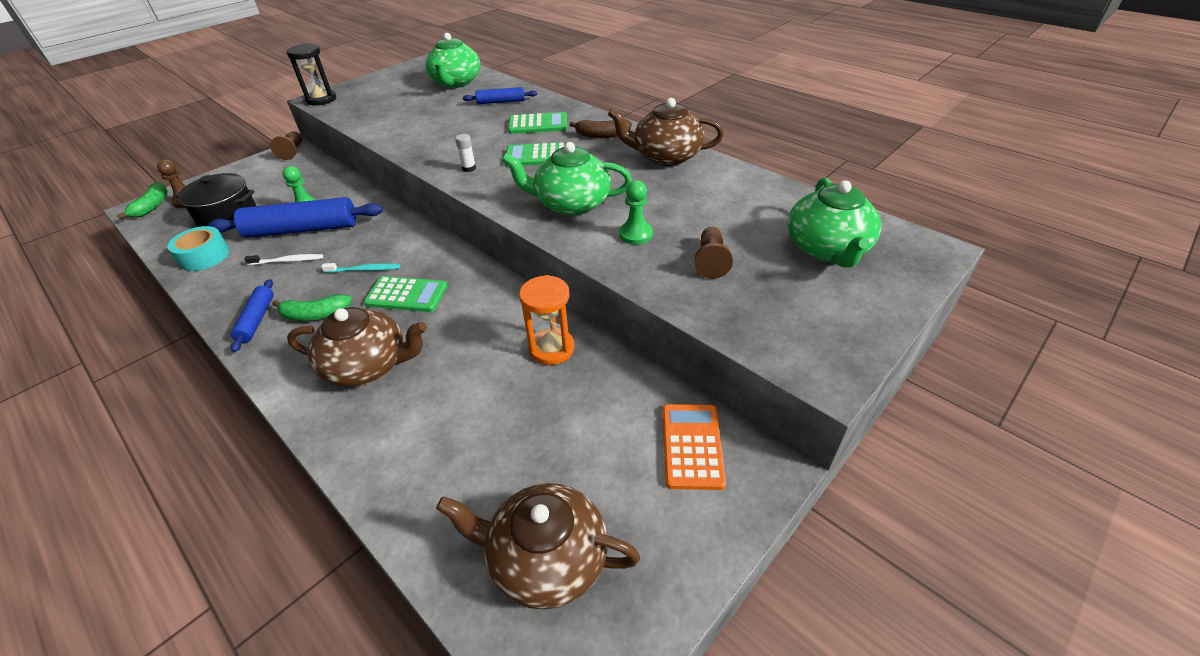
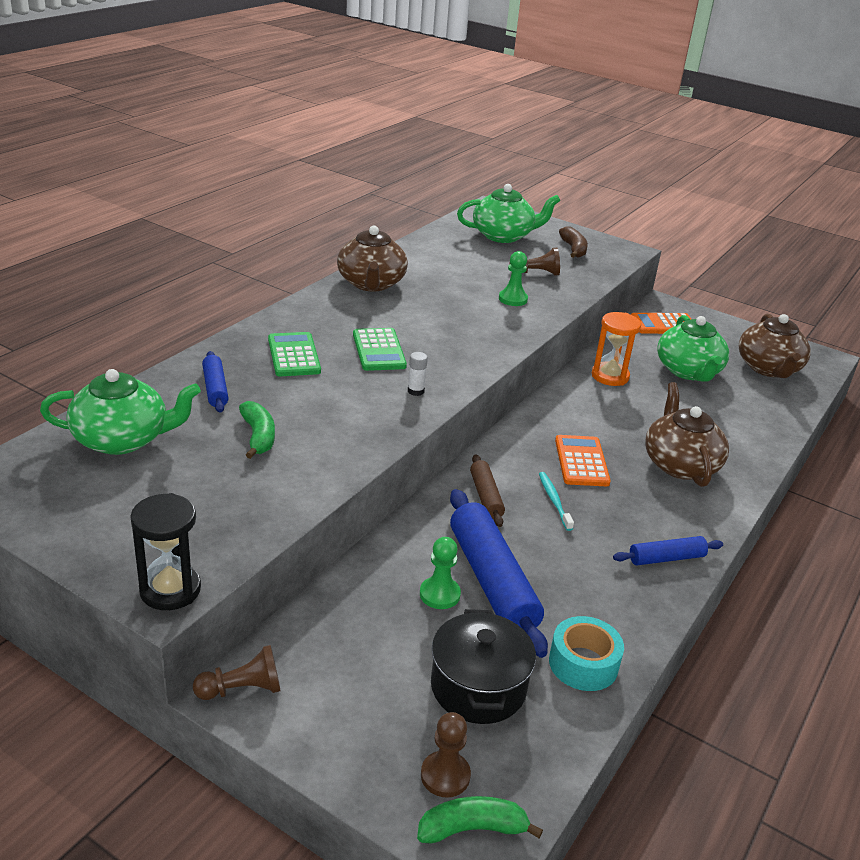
camera: 105 degrees left, 10 degrees down
white toothbrush [244,254,323,265] -> none
green banana [272,294,352,321] -> green banana moved to [239,401,275,459]
green calculator [364,276,448,312] -> orange calculator [555,435,611,486]
green teapot [502,142,632,216] -> green teapot moved to [657,315,729,382]
brown banana [569,119,632,138] -> brown banana moved to [559,226,588,258]
none -> brown rolling pin [470,454,505,527]

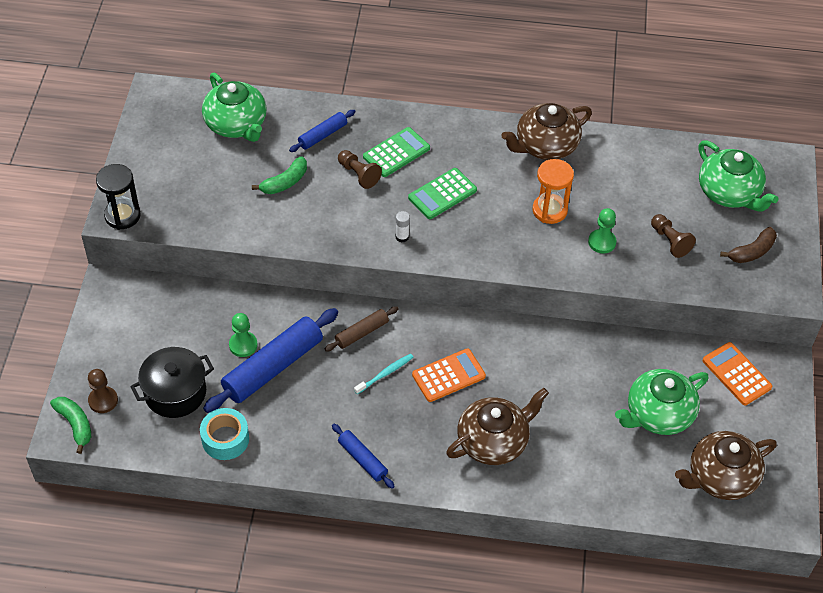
camera: 65 degrees right, 20 degrees up
brown pawn [193,645,281,700] -> brown pawn moved to [338,150,382,189]
orange hourglass [592,312,641,386] -> orange hourglass moved to [533,159,574,224]

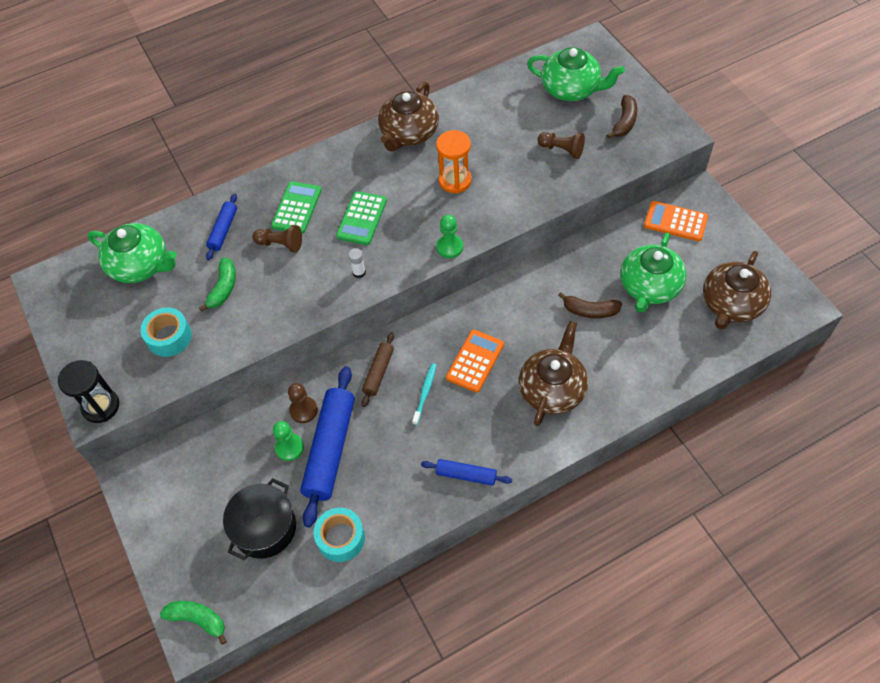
camera: 30 degrees left, 5 degrees up
brown pawn [88,369,118,413] -> brown pawn moved to [288,383,318,423]
green pawn [588,208,616,253] -> green pawn moved to [436,215,463,258]
none -> turquoise tape [140,308,192,357]
none -> brown banana [558,292,622,318]

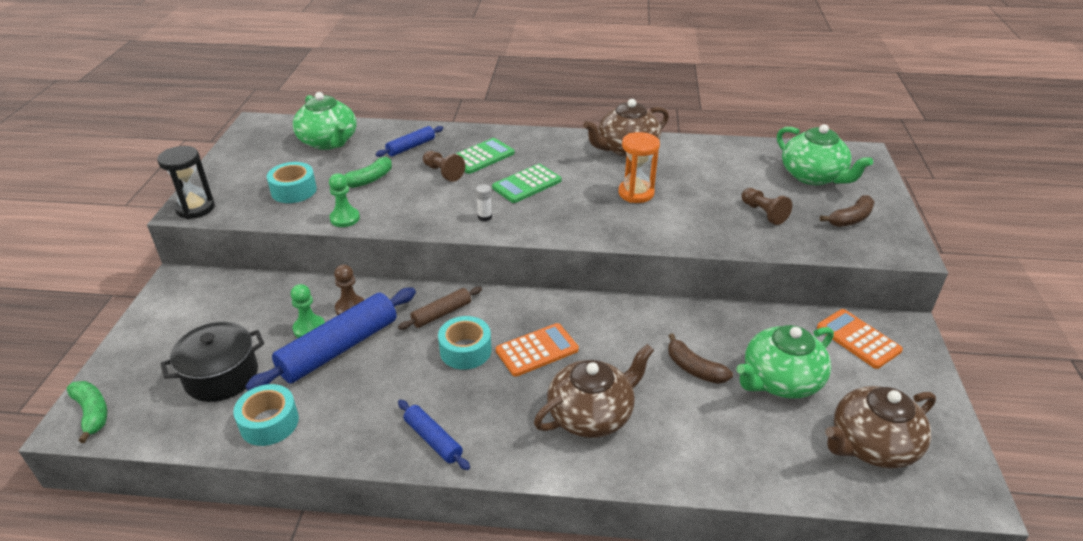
camera: 30 degrees right, 20 degrees down
turquoise toothbrush [412,363,436,425] -> turquoise tape [438,316,492,370]
green pawn [436,215,463,258] -> green pawn moved to [329,173,360,227]

